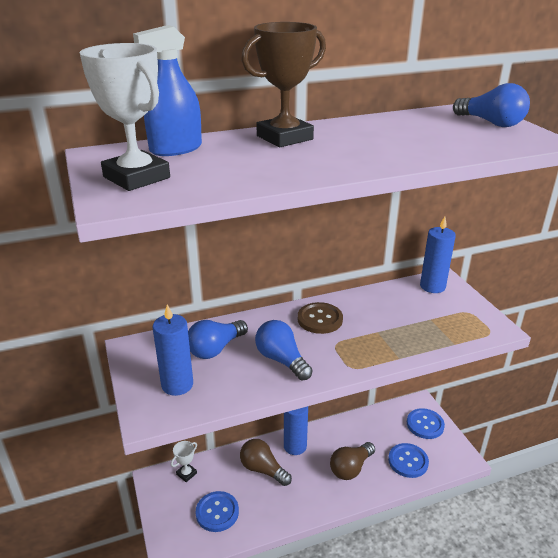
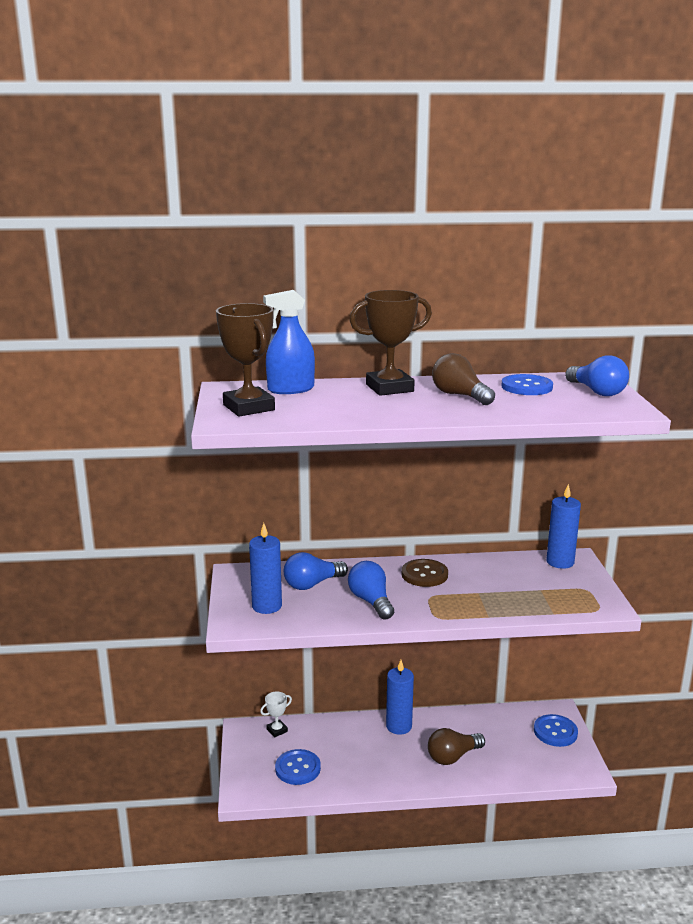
camera: 15 degrees right, 10 degrees down
white trophy [80,43,170,191] -> brown trophy [216,303,275,417]
brown light bulb [240,439,292,486] -> brown light bulb moved to [432,353,495,405]
blue button [388,443,429,478] -> blue button moved to [501,374,553,395]

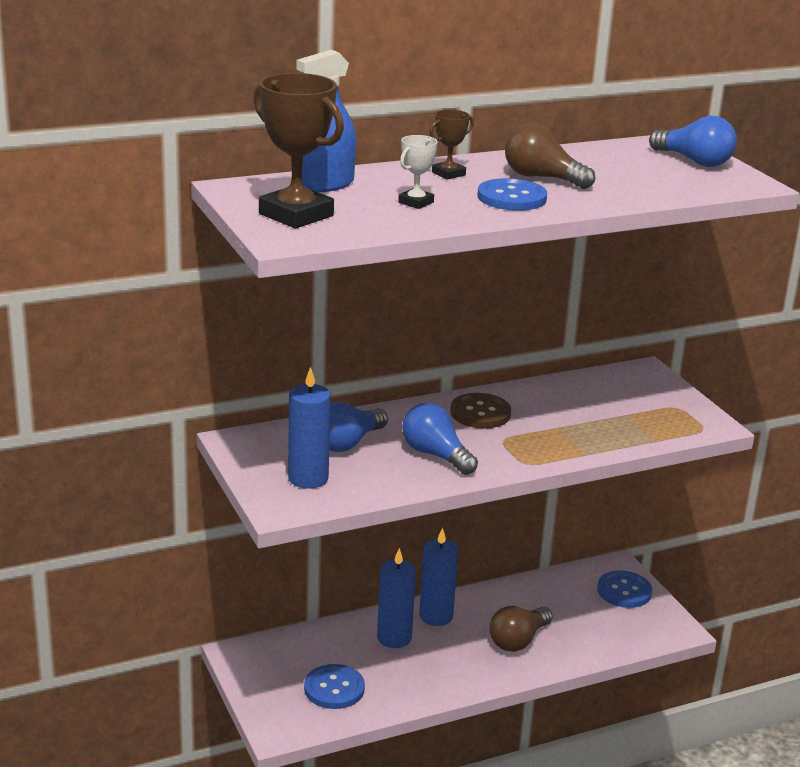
camera: 20 degrees left, 5 degrees up
white trophy [260,692,292,738] -> white trophy moved to [398,135,438,209]
brown trophy [350,290,432,396] -> brown trophy [429,109,474,180], size x0.50
blue button [501,374,553,395] -> blue button moved to [477,178,547,211]
blue candle [546,484,581,569] -> blue candle moved to [377,548,416,648]

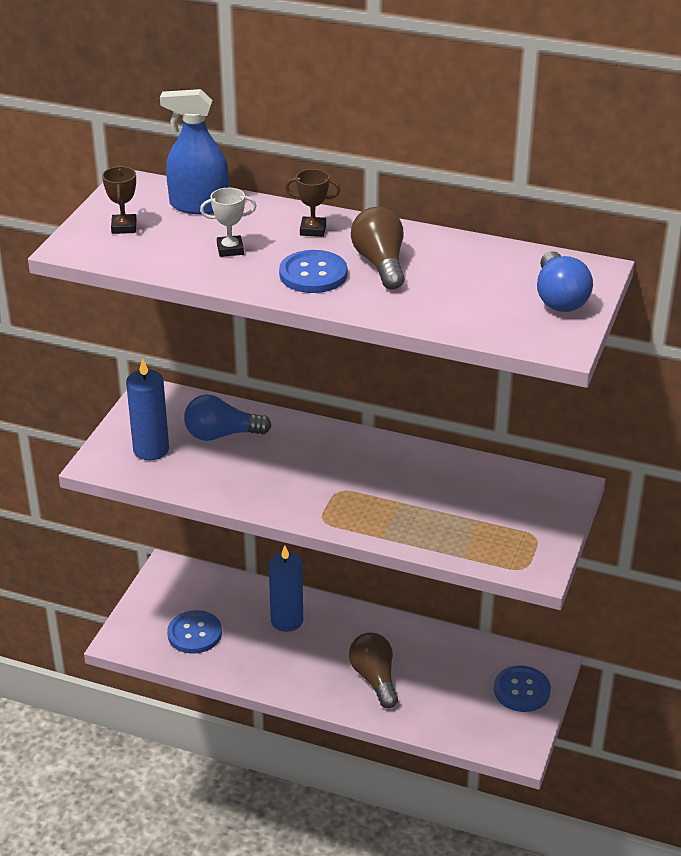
camera: 45 degrees right, 10 degrees up
brown trophy [253,73,344,228] -> brown trophy [102,166,137,234], size x0.50
blue light bulb [402,403,478,475] -> none
blue candle [419,527,458,626] -> none
brown button [450,393,511,428] -> none
brown light bulb [489,606,553,652] -> brown light bulb turned 75 degrees clockwise [349,632,398,708]

